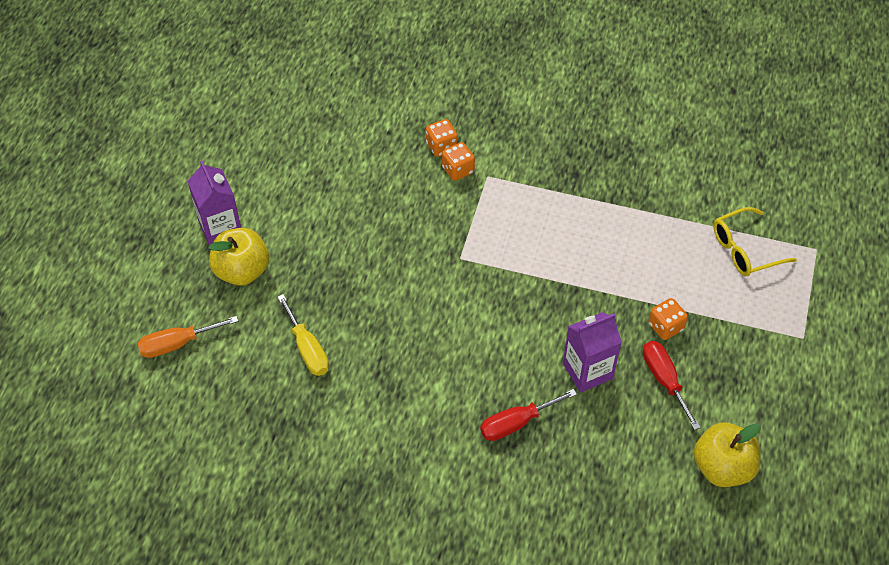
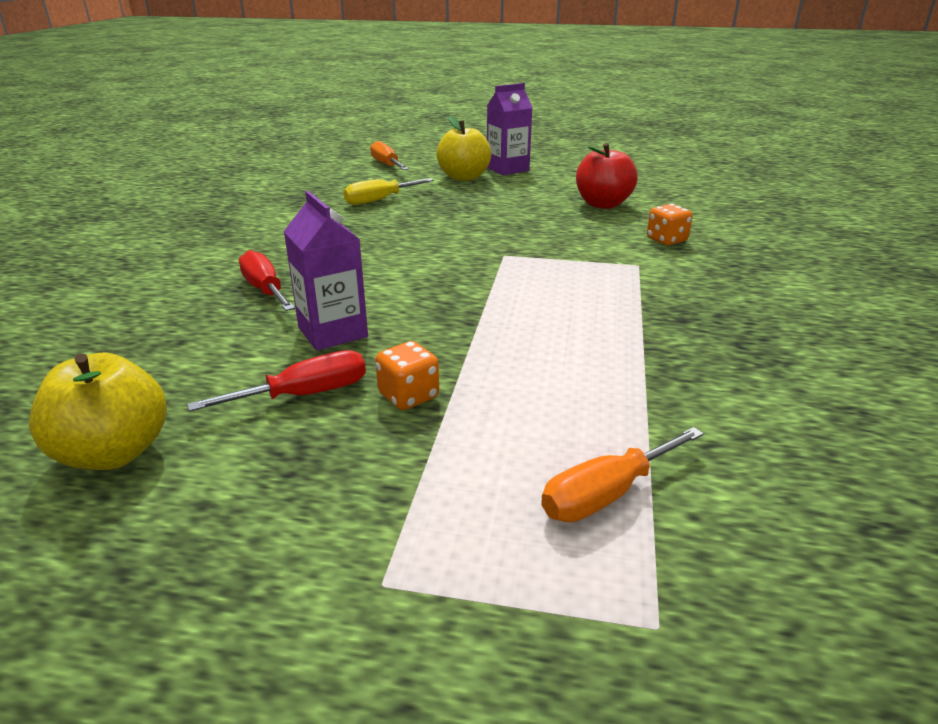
camera: 85 degrees right, 25 degrees down
orange dice [442,142,475,181] -> none
yellow glasses [713,207,797,276] -> orange screwdriver [541,427,704,522]
none -> red apple [576,143,638,209]

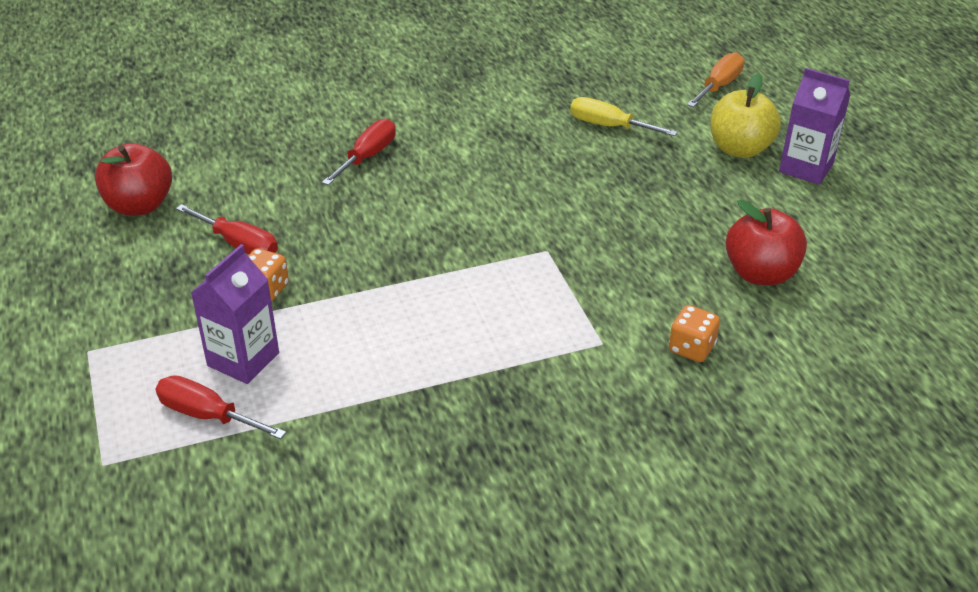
camera: 60 degrees right, 10 degrees up
yellow apple [29,352,167,470] -> red apple [95,143,172,216]
purple carton [284,191,368,351] -> purple carton moved to [191,244,279,384]
orange screwdriver [541,427,704,522] -> red screwdriver [155,375,286,439]

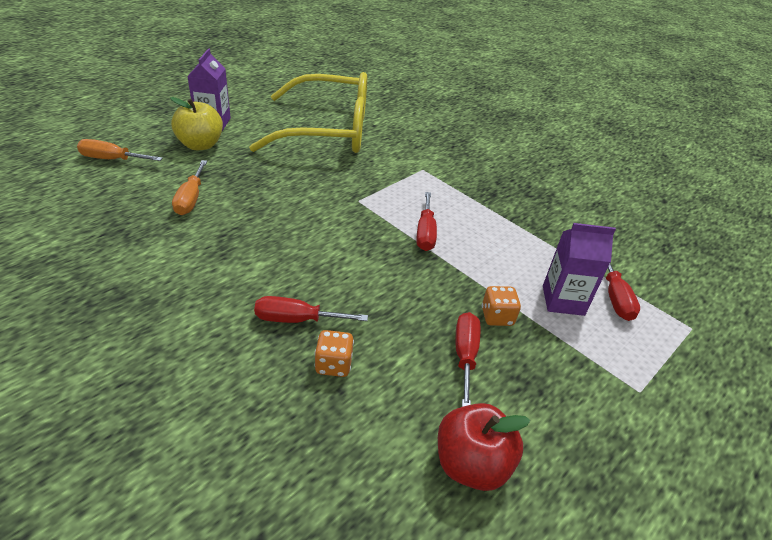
camera: 120 degrees left, 0 degrees up
yellow screwdriver [570,97,678,136] -> orange screwdriver [172,160,207,215]
orange dice [669,305,720,362] -> orange dice moved to [314,330,354,377]
red apple [726,200,807,285] -> yellow glasses [249,72,367,153]
none -> red screwdriver [417,192,437,251]

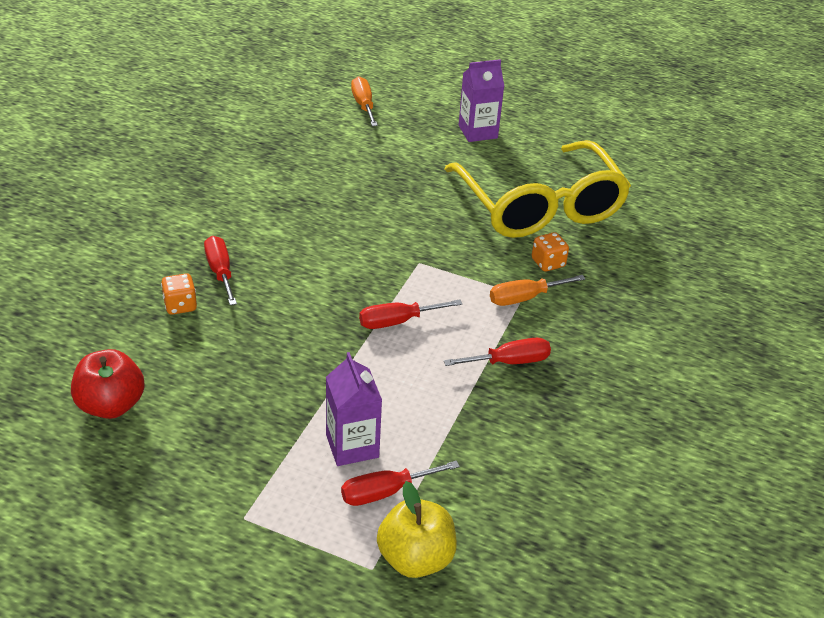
camera: 70 degrees right, 0 degrees up
yellow apple [170,97,223,150] -> yellow apple moved to [377,481,457,578]
orange screwdriver [172,160,207,215] -> orange screwdriver moved to [490,275,585,306]
red screwdriver [456,312,480,407] -> red screwdriver moved to [444,338,551,366]
orange dice [482,286,521,326] -> orange dice moved to [532,232,569,271]

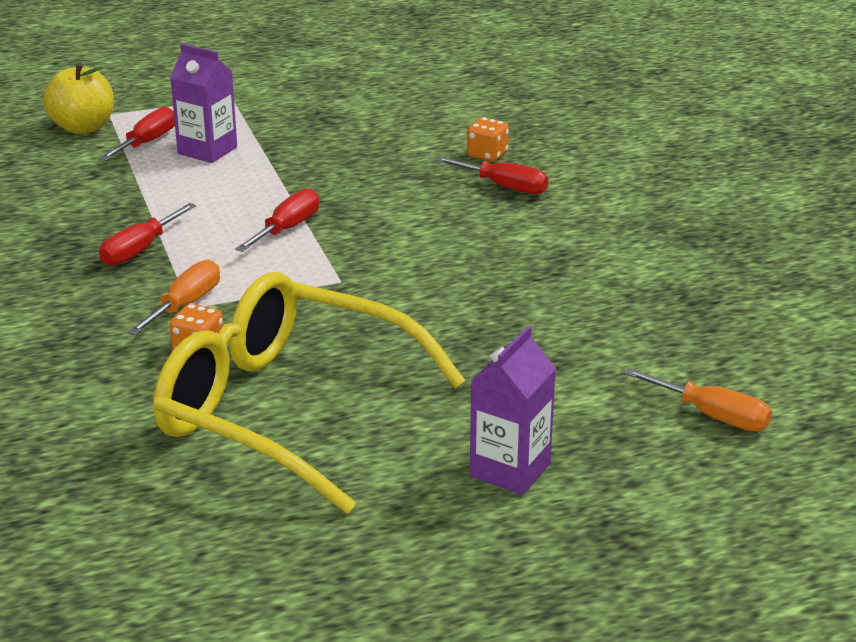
camera: 140 degrees right, 10 degrees down
red apple [71,349,145,419] -> none

